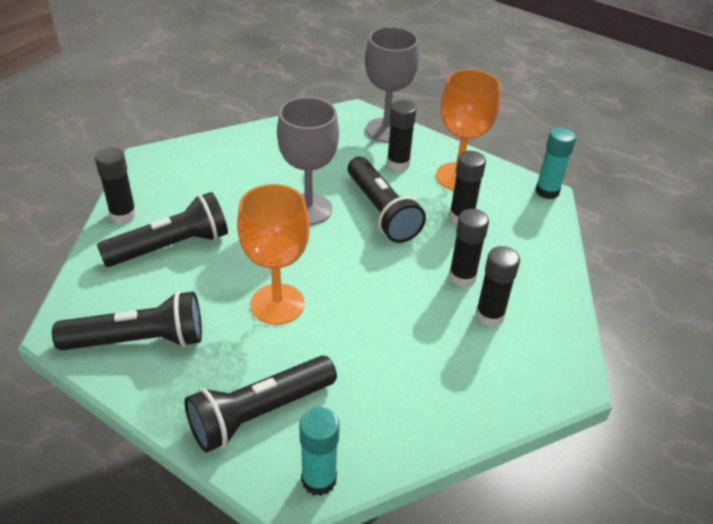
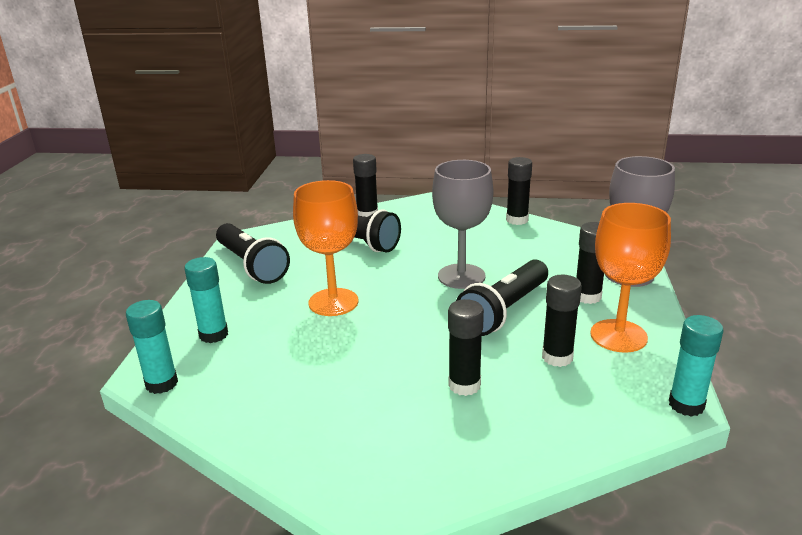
camera: 65 degrees right, 15 degrees down
black flashlight [184,356,337,453] -> turquoise glue stick [185,257,228,343]
black glue stick [476,246,520,327] -> black glue stick moved to [506,157,532,225]

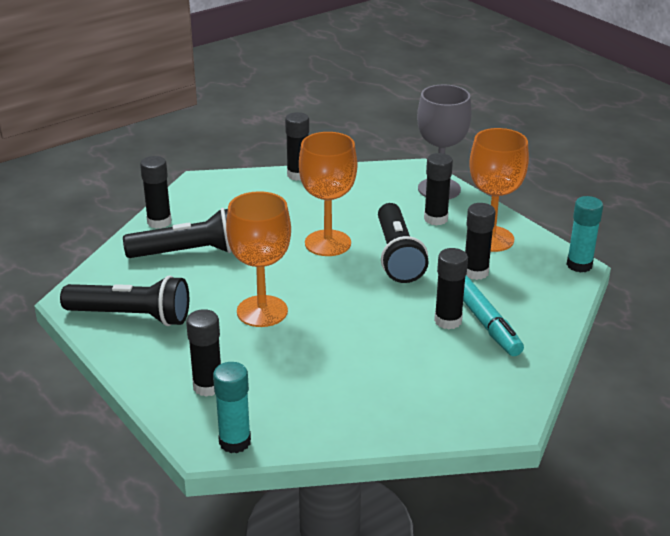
camera: 45 degrees left, 5 degrees up
turquoise glue stick [185,257,228,343] -> black glue stick [186,309,221,397]
grey goblet [432,160,493,289] -> orange goblet [299,132,357,256]
none -> turquoise marker [463,276,524,356]

